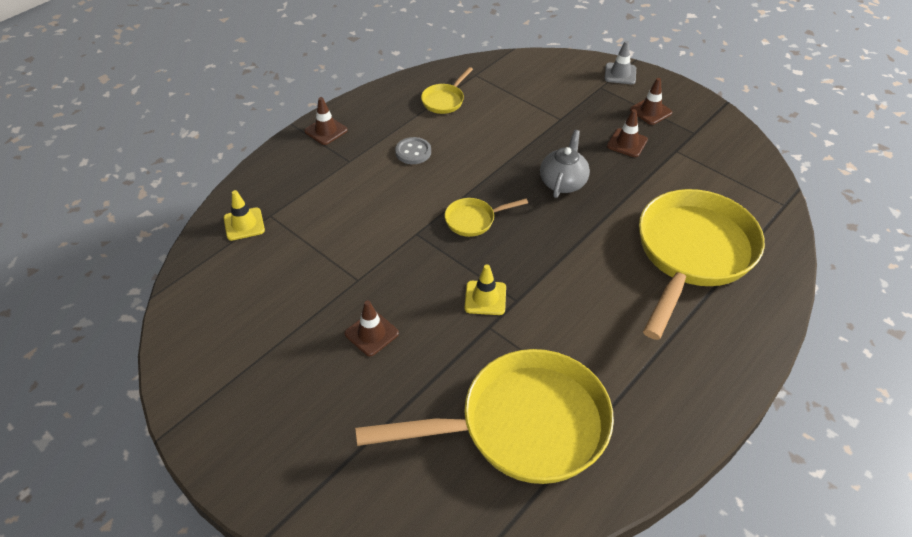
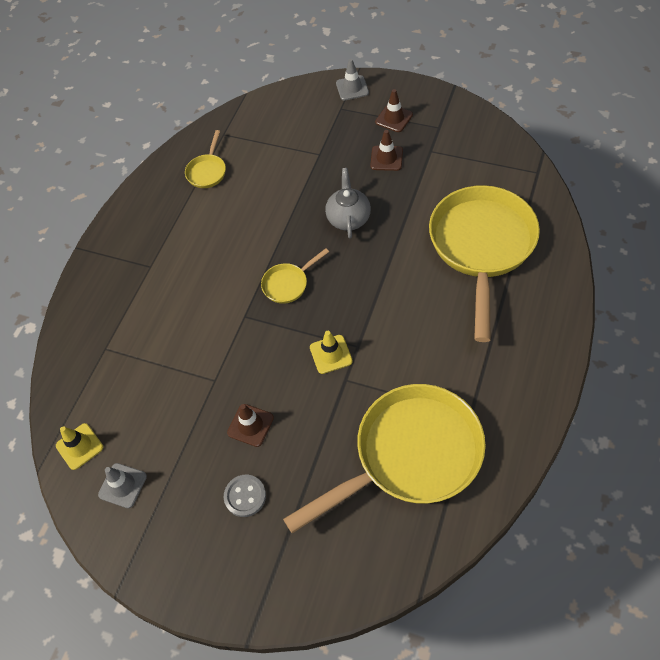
camera: 15 degrees left, 10 degrees up
yellow traffic cone [224,190,265,241] -> yellow traffic cone moved to [56,423,103,470]
brown traffic cone [304,97,348,145] -> none
grey button [395,137,431,164] -> grey button moved to [224,475,266,517]
none -> grey traffic cone [98,463,147,508]

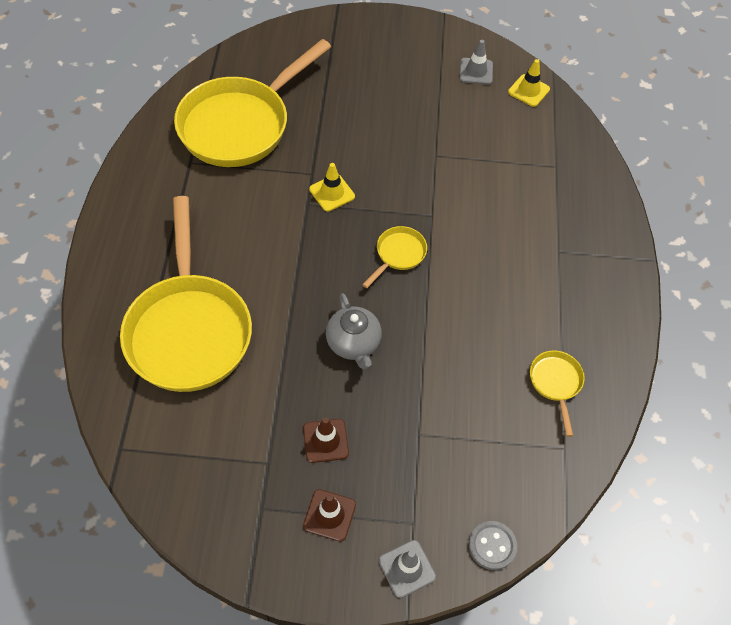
camera: 155 degrees right, 0 degrees up
grey button [224,475,266,517] -> grey button moved to [469,521,517,570]
brown traffic cone [227,404,274,447] -> none

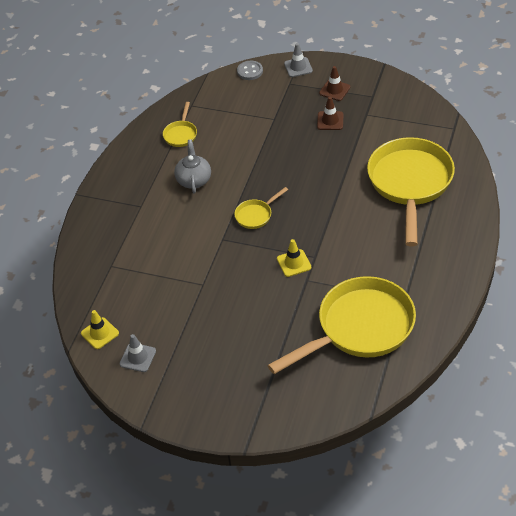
camera: 160 degrees left, 10 degrees down
grey teapot [326,293,382,369] -> grey teapot moved to [174,140,211,193]

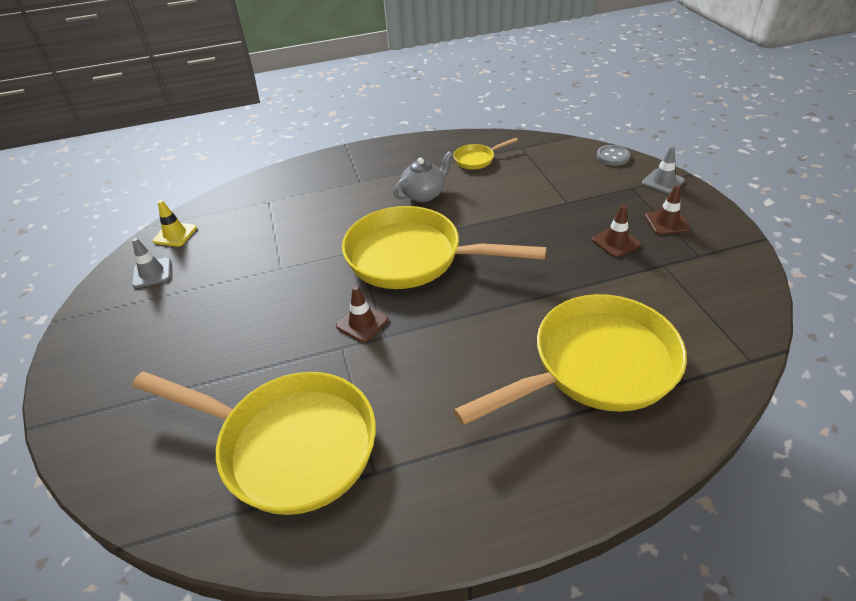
camera: 55 degrees right, 5 degrees down
yellow pan [234,187,288,229] -> yellow pan [342,206,547,289], size x2.37
yellow traffic cone [277,239,311,277] -> brown traffic cone [336,286,388,343]

